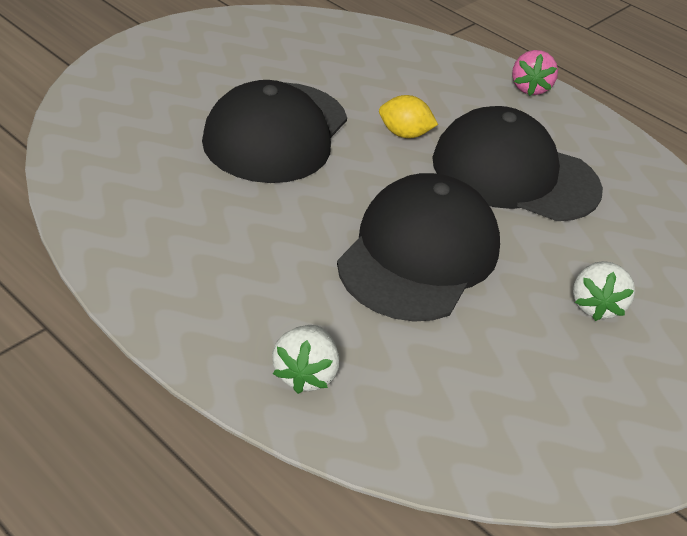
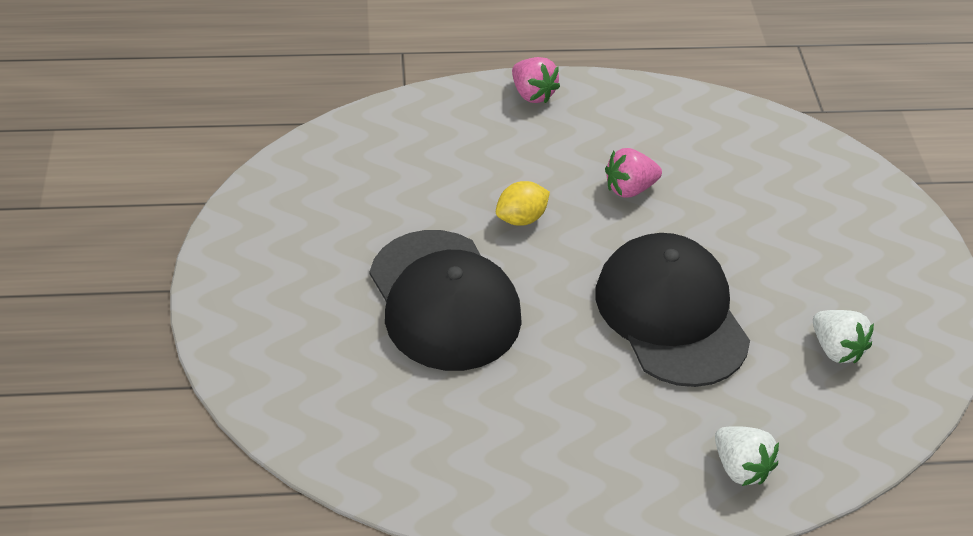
camera: 45 degrees left, 5 degrees up
black cap [432,106,603,221] -> pink strawberry [605,148,662,198]
white strawberry [573,261,635,321] -> white strawberry moved to [813,310,874,364]

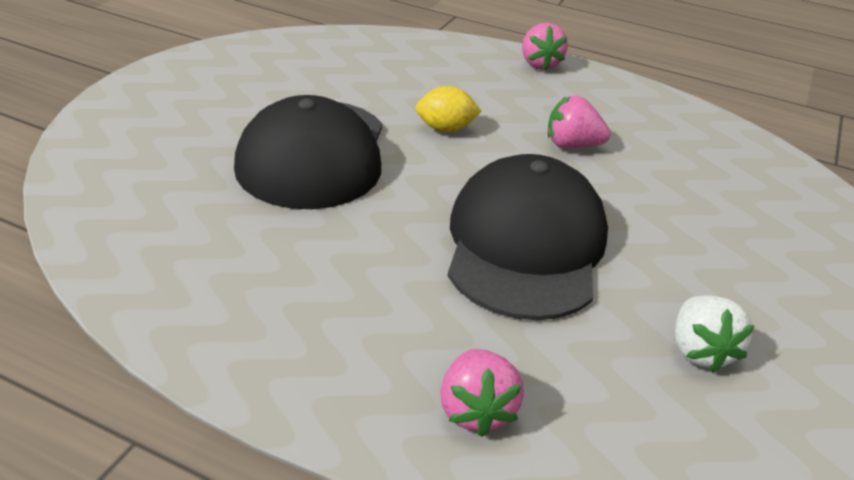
camera: 30 degrees right, 10 degrees down
white strawberry [715,426,779,486] -> pink strawberry [440,349,524,437]

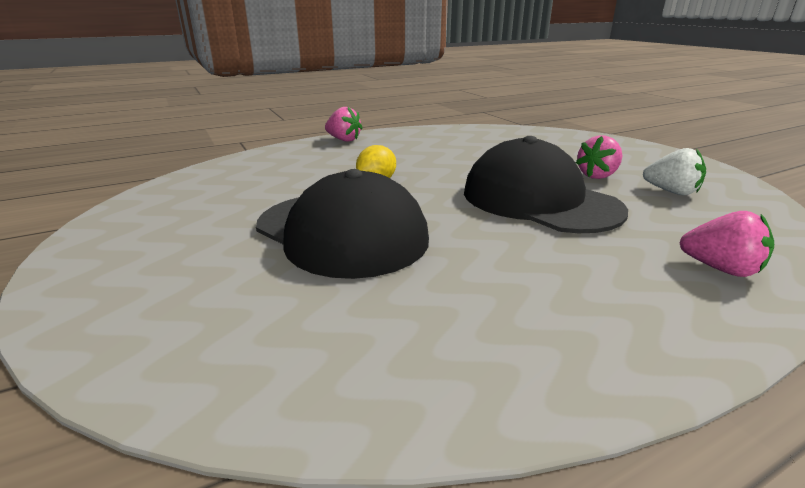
camera: 50 degrees left, 10 degrees down
pink strawberry [548,95,611,148] -> pink strawberry moved to [576,135,622,179]

